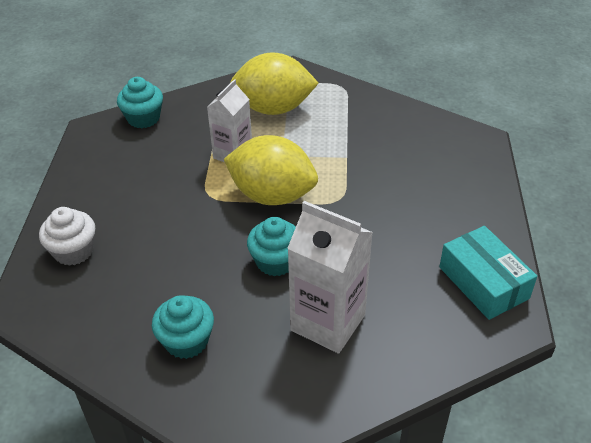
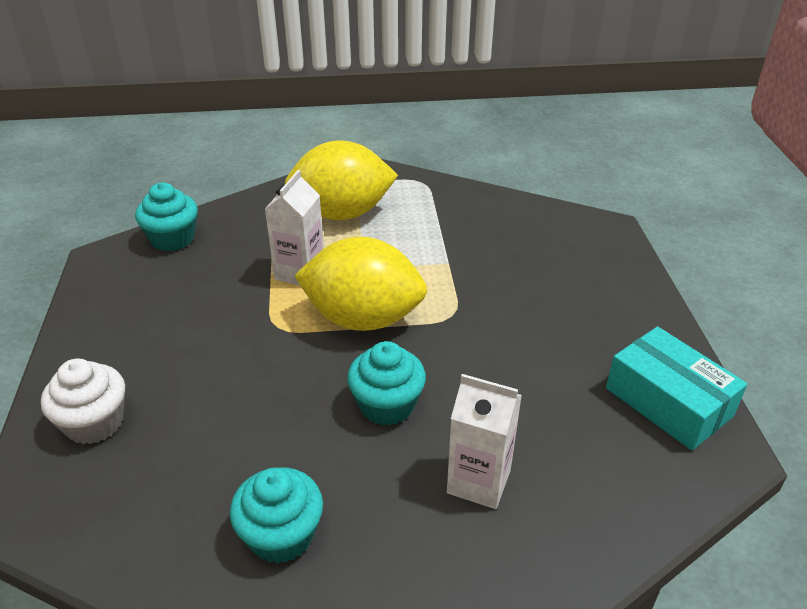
camera: 10 degrees left, 5 degrees down
white carton [287,201,373,354] -> white carton [447,374,522,509], size x0.65

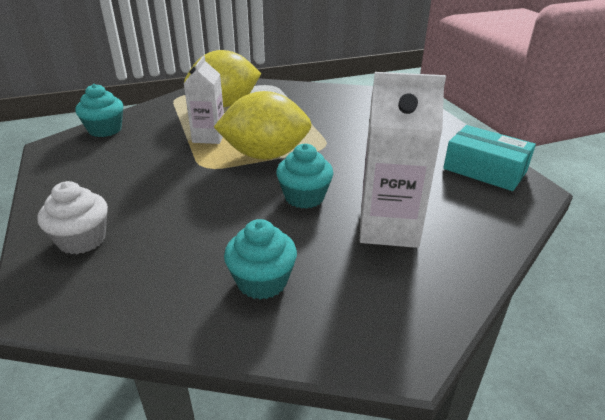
camera: 15 degrees left, 5 degrees down
white carton [447,374,522,509] -> white carton [360,72,446,248], size x1.53

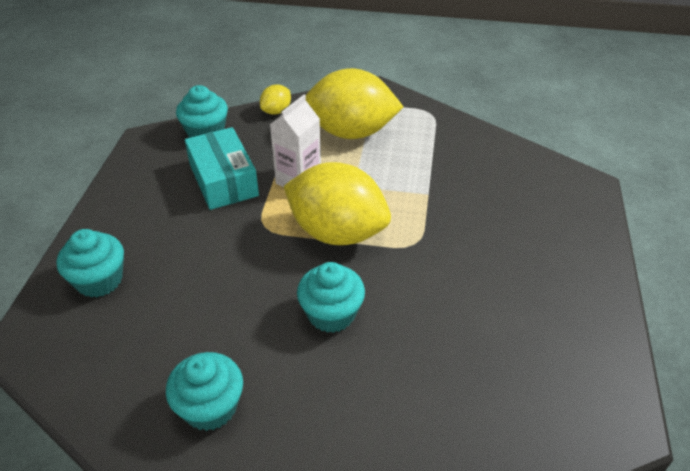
camera: 30 degrees right, 10 degrees up
white cupcake [37,181,108,254] -> turquoise cupcake [56,229,124,297]
white carton [360,72,446,248] -> none
turquoise box [443,125,536,191] -> turquoise box moved to [185,127,259,210]
none -> yellow lemon [260,84,291,115]

